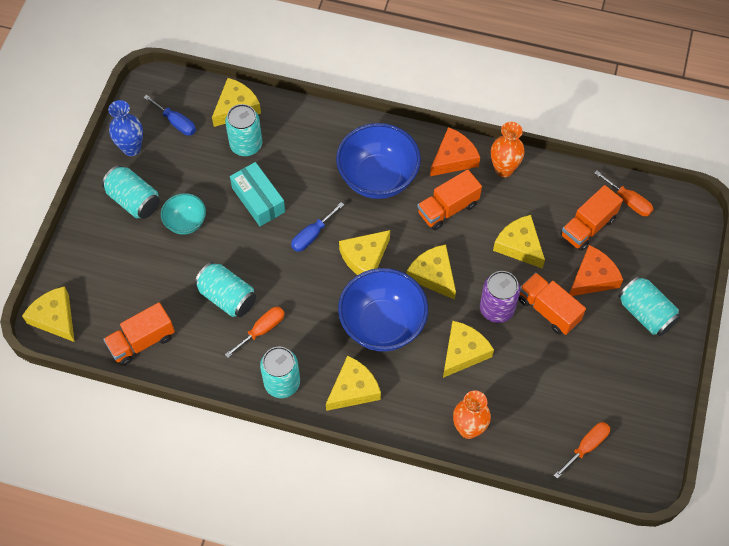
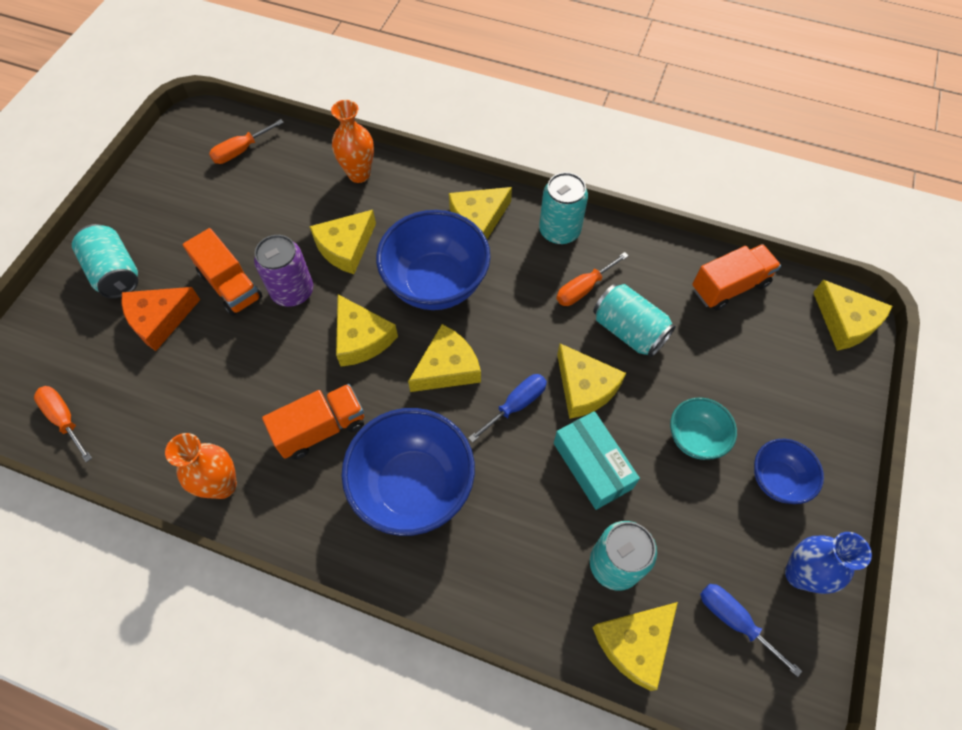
camera: 175 degrees left, 0 degrees up
turquoise can [102,165,160,219] -> blue bowl [754,439,824,504]
orange cheese [430,127,480,176] -> none
yellow cheese [493,215,545,269] -> yellow cheese moved to [557,343,626,419]
orange truck [560,185,623,251] -> none

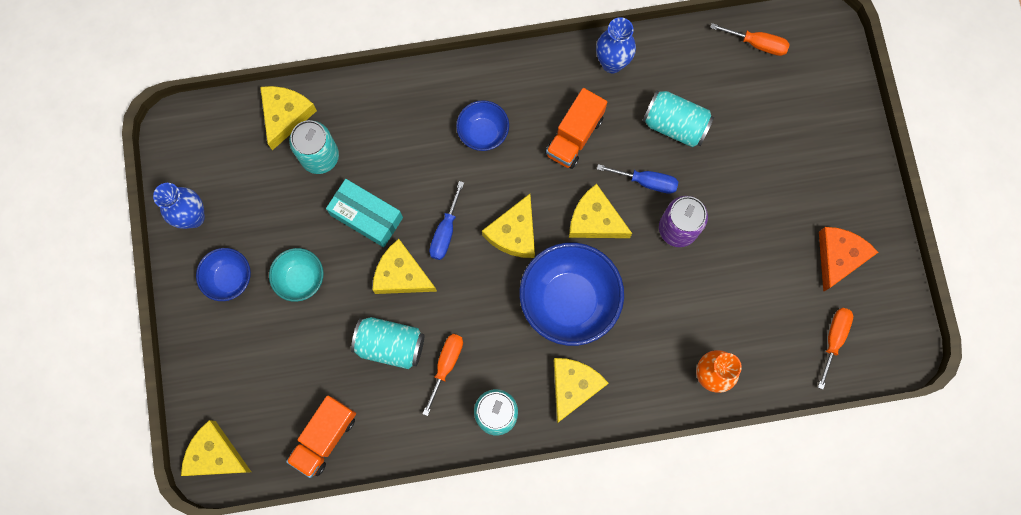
camera: 150 degrees right, 15 degrees up
turquoise can [72,224,138,299] -> turquoise can moved to [643,90,714,147]
orange cheese [121,287,200,351] -> orange cheese moved to [819,227,878,292]
orange vase [165,433,237,499] -> blue vase [596,17,636,73]
orange truck [183,228,263,316] -> none
yellow cheese [309,210,376,274] -> none
blue bowl [342,408,475,536] -> blue bowl [456,100,509,151], size x0.53
blue screwdriver [700,584,802,677] -> blue screwdriver moved to [597,164,679,194]

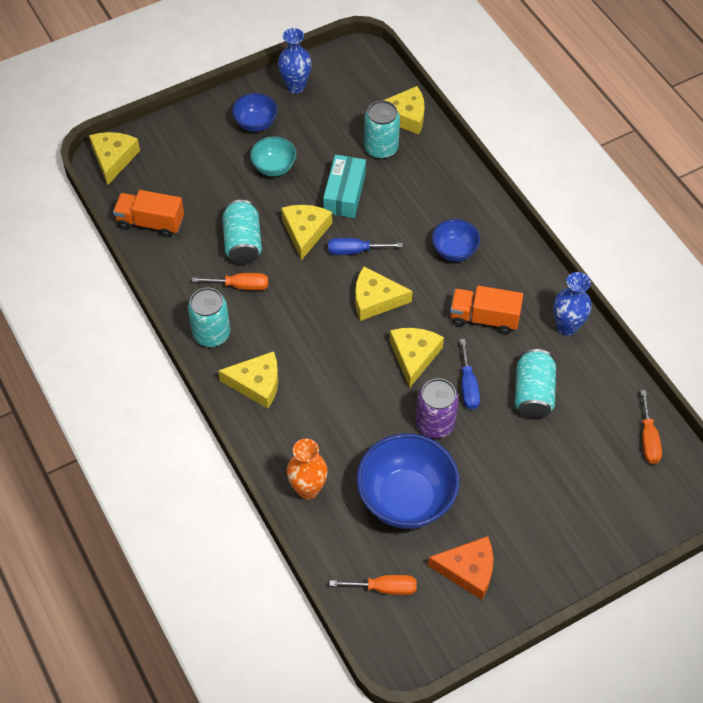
camera: 70 degrees right, 20 degrees down
blue bowl [520,243,624,346] -> blue bowl moved to [356,433,460,529]

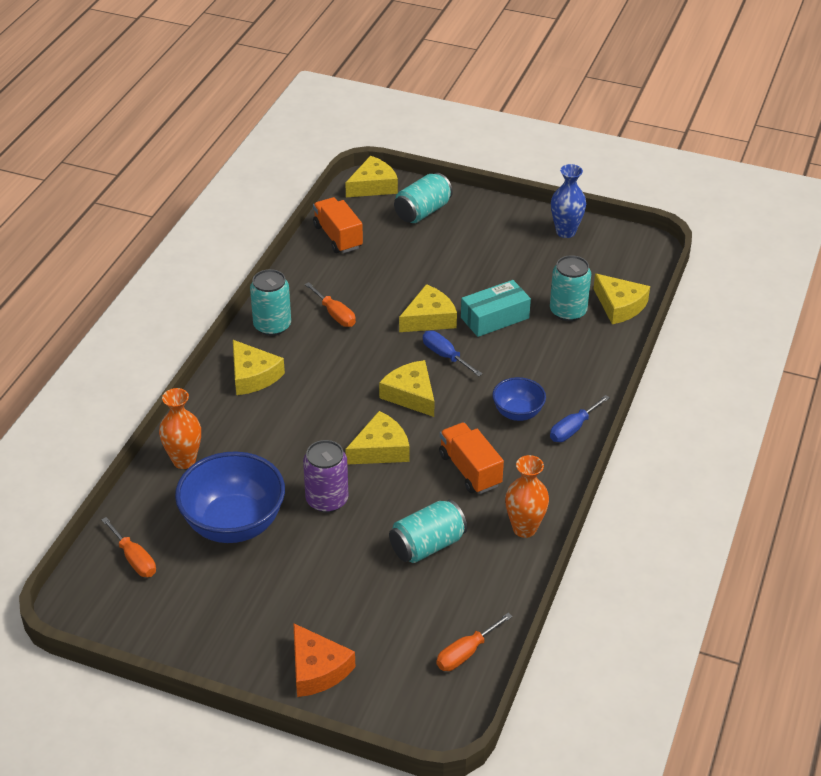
camera: 50 degrees right, 15 degrees down
turquoise can [222,200,262,264] -> turquoise can moved to [394,173,453,223]
blue bowl [232,93,278,132] -> none
turquoise bowl [250,136,297,176] -> none
orange cheese [428,536,493,600] -> orange cheese moved to [293,623,355,697]
blue screwdriver [460,339,480,410] -> blue screwdriver moved to [550,395,610,442]
blue vase [553,272,592,336] -> orange vase [505,455,549,538]

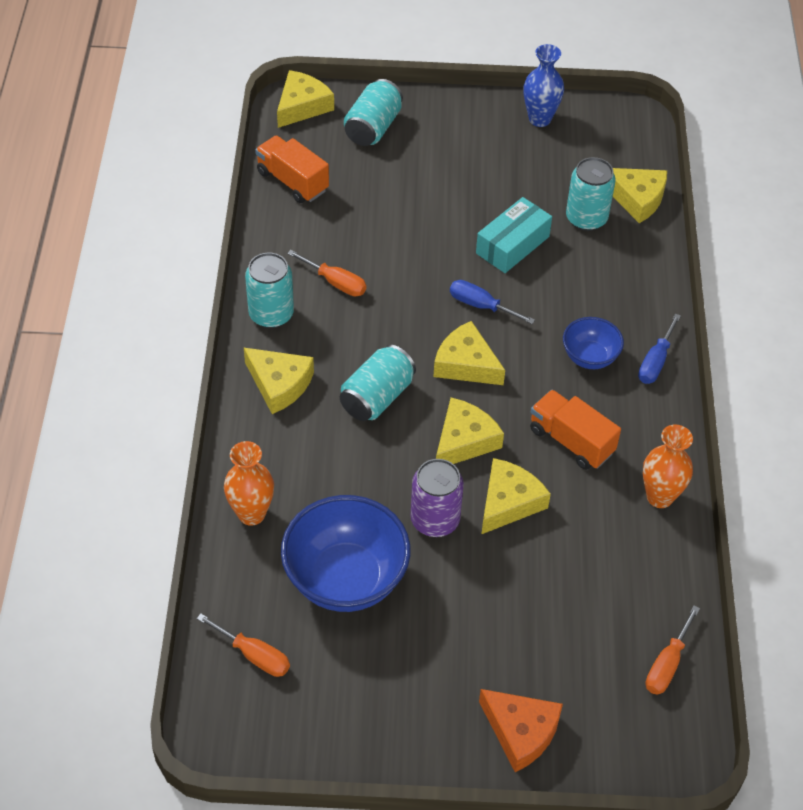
camera: 20 degrees left, 10 degrees up
turquoise can [389,500,467,563] -> turquoise can moved to [340,345,416,421]
yellow cheese [399,284,457,332] -> yellow cheese moved to [482,458,551,534]

